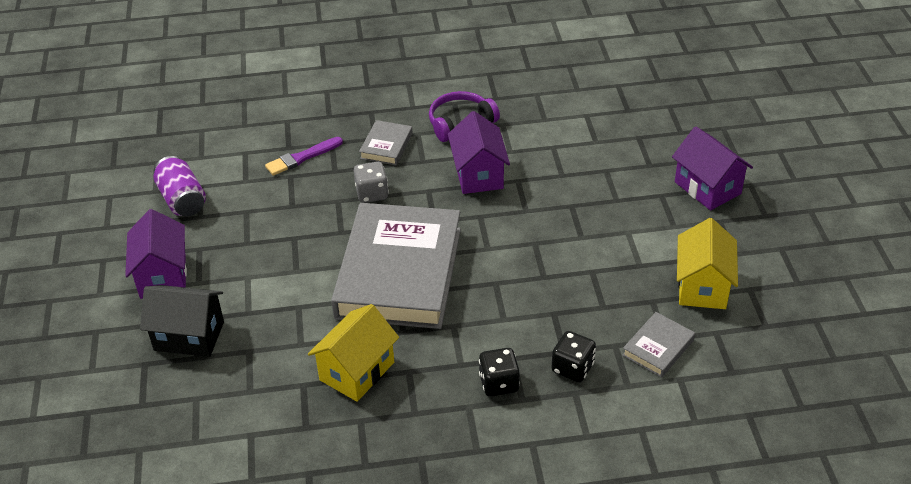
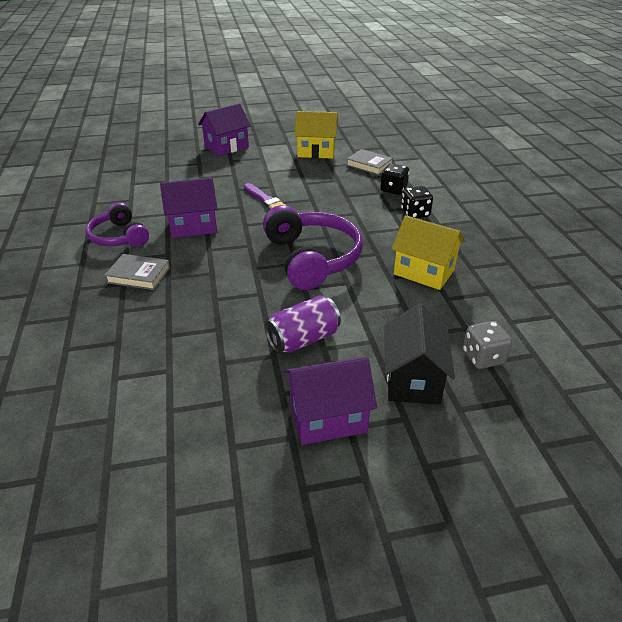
camera: 95 degrees left, 5 degrees down
purple can [154,156,206,217] -> purple can moved to [264,296,341,354]
purple brush [265,137,343,176] -> purple brush moved to [244,183,287,209]
grey book [331,203,461,329] -> purple headphones [263,205,363,290]
grey dice [354,162,389,203] -> grey dice moved to [463,321,512,369]

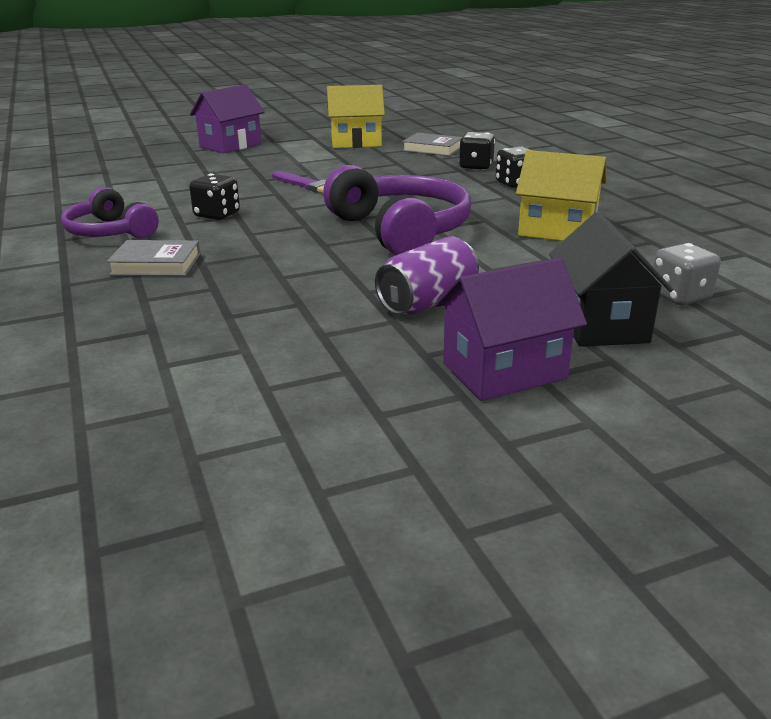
camera: 10 degrees left, 10 degrees down
purple house [160,178,217,238] -> black dice [189,174,240,220]

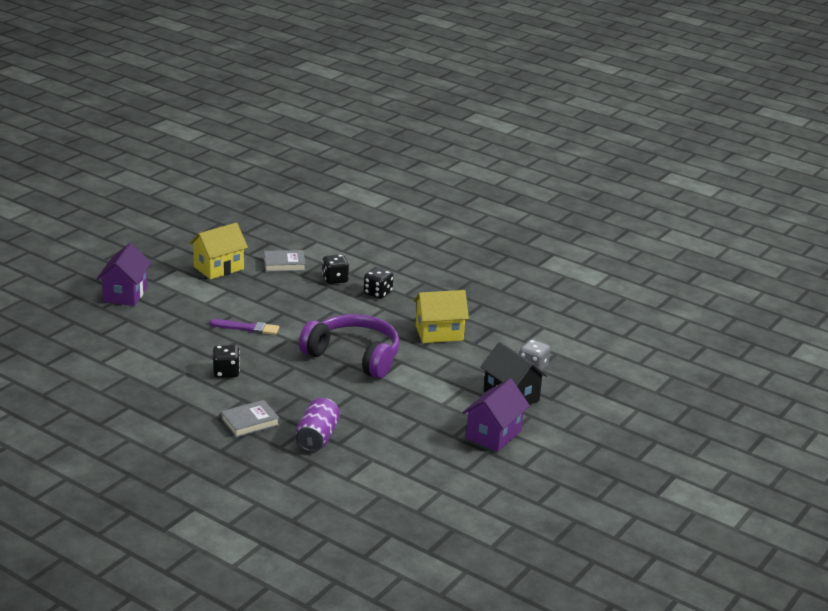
camera: 35 degrees left, 0 degrees up
purple headphones [61,187,159,239] -> none
purple can [375,236,479,315] -> purple can moved to [296,398,340,452]

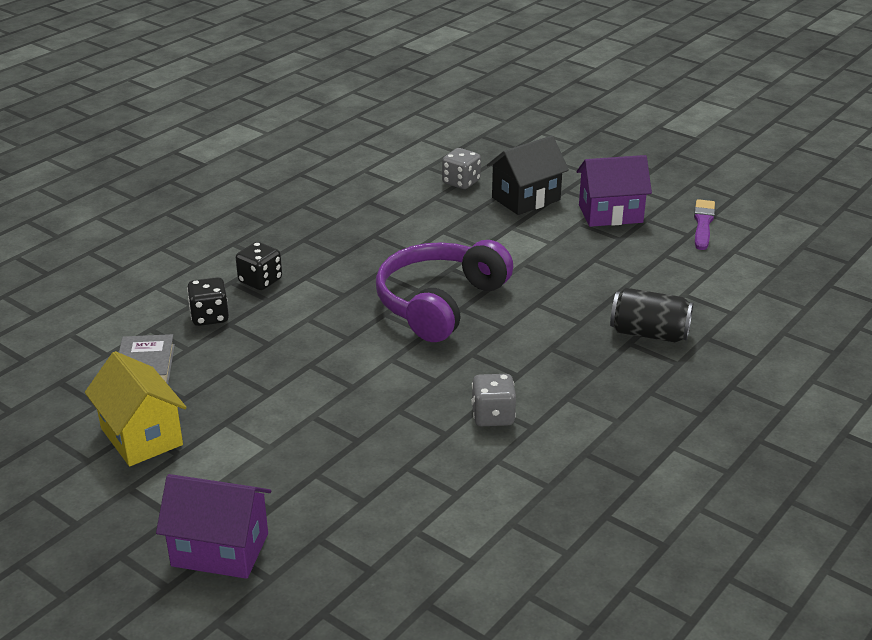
camera: 85 degrees left, 5 degrees up
purple brush [210,319,279,335] -> purple brush moved to [694,199,715,250]
black dice [213,345,240,378] -> grey dice [471,374,516,426]
grey book [221,400,279,437] -> none
purple can [296,398,340,452] -> black can [610,288,693,342]
yellow house [414,290,469,343] -> none
purple house [462,379,530,452] -> purple house turned 45 degrees counterclockwise [577,155,652,227]

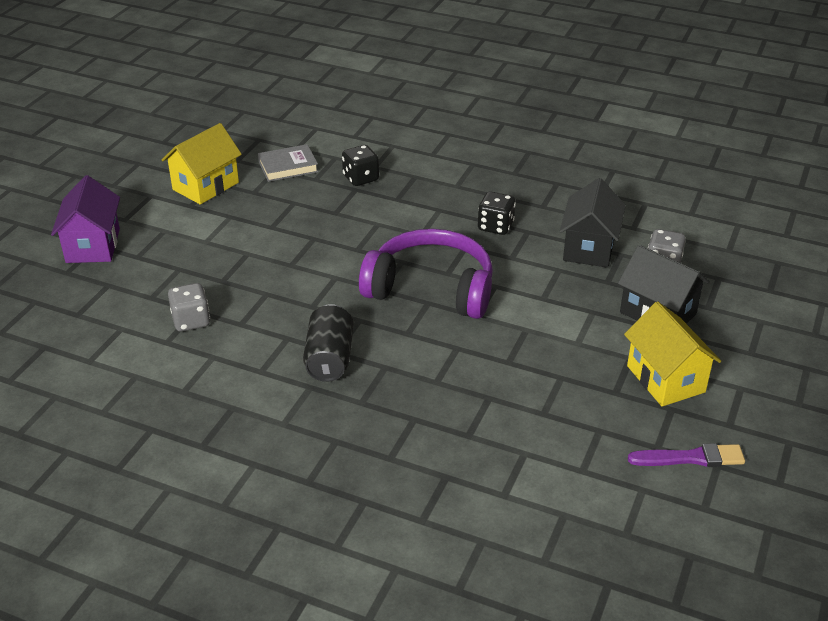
camera: 75 degrees right, 5 degrees up
black dice [236,242,282,290] -> black dice moved to [478,191,516,235]
grey dice [471,374,516,426] -> grey dice moved to [168,283,210,332]
purple house [577,155,652,227] -> yellow house [624,301,721,407]
black can [610,288,693,342] -> black can moved to [303,304,354,382]
none -> black house [560,178,626,268]

